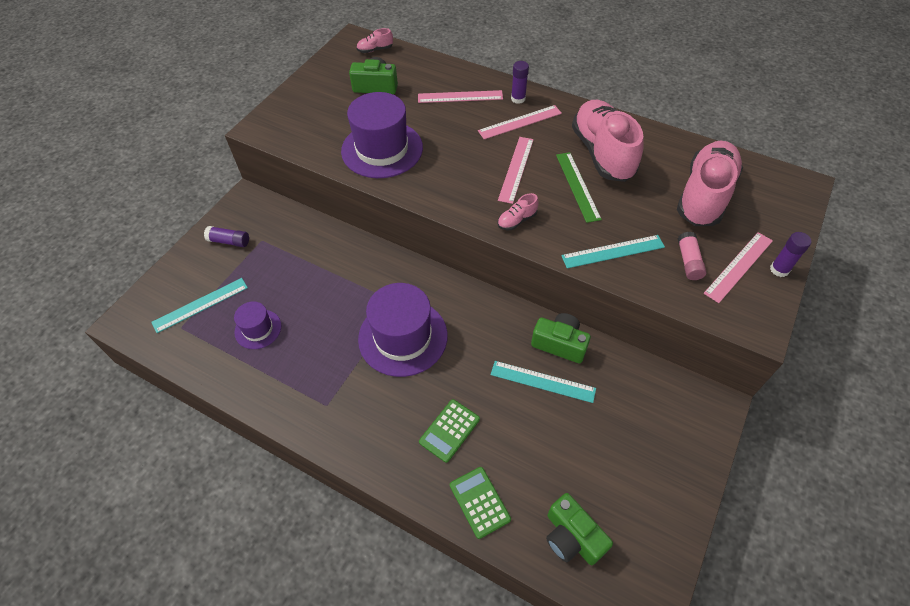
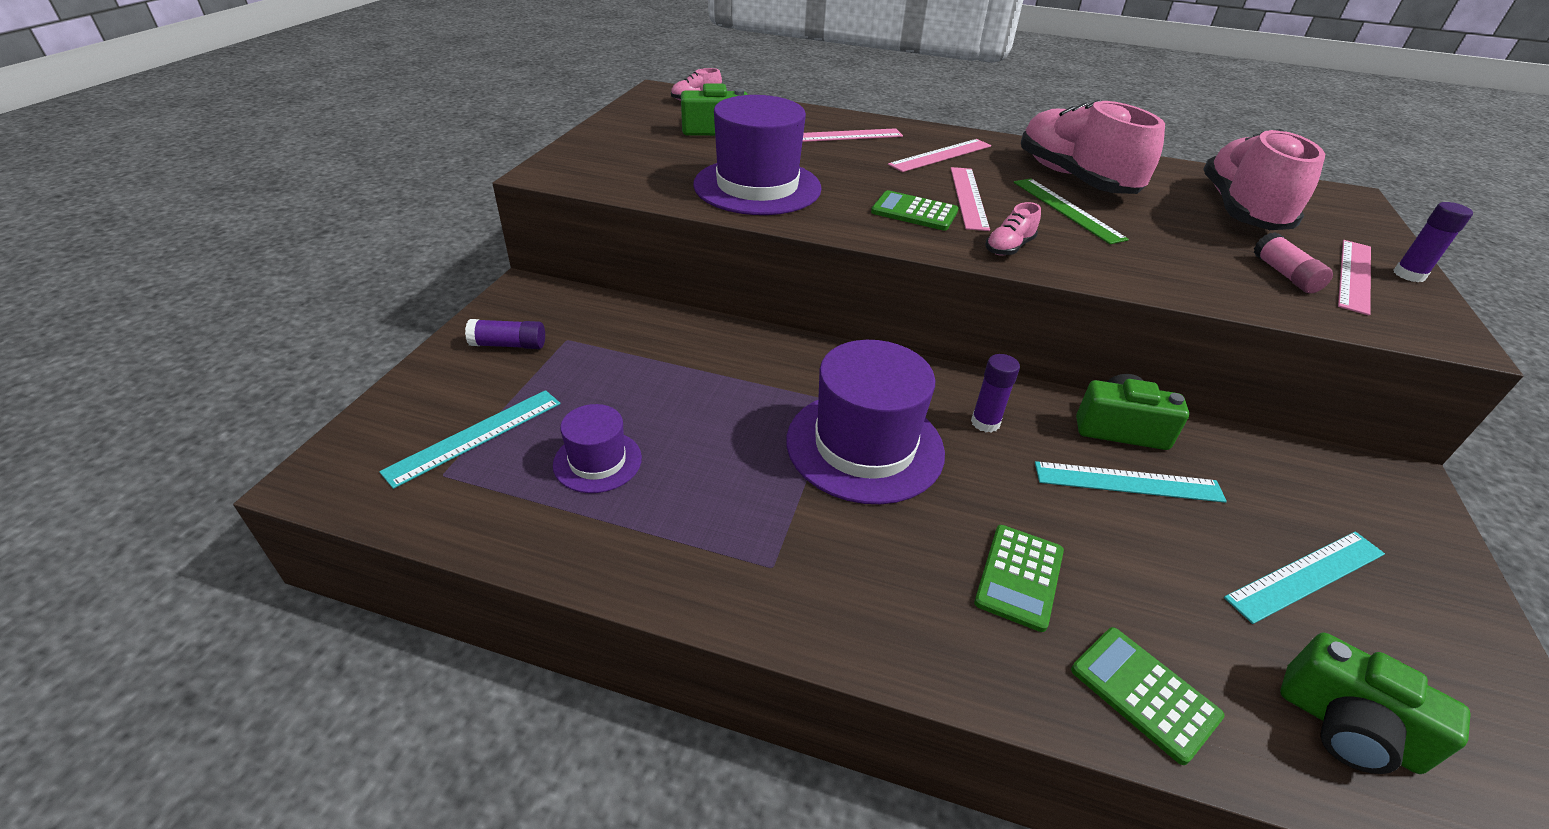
camera: 15 degrees left, 15 degrees down
purple glue stick [511,61,529,104] -> purple glue stick moved to [971,354,1020,433]
turquoise ruler [561,235,665,268] -> turquoise ruler moved to [1224,532,1385,624]
none -> green calculator [871,190,958,231]

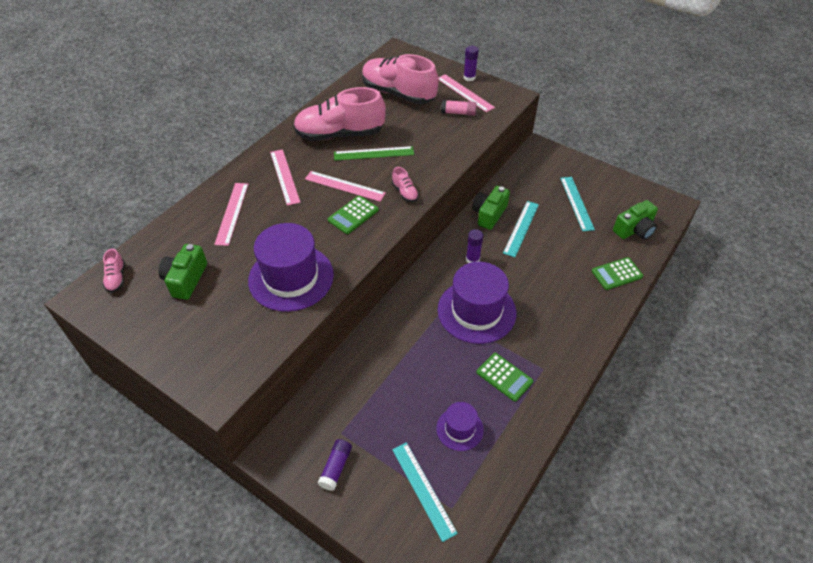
camera: 70 degrees left, 10 degrees up
green calculator [974,525,1064,632] -> green calculator moved to [476,353,533,401]

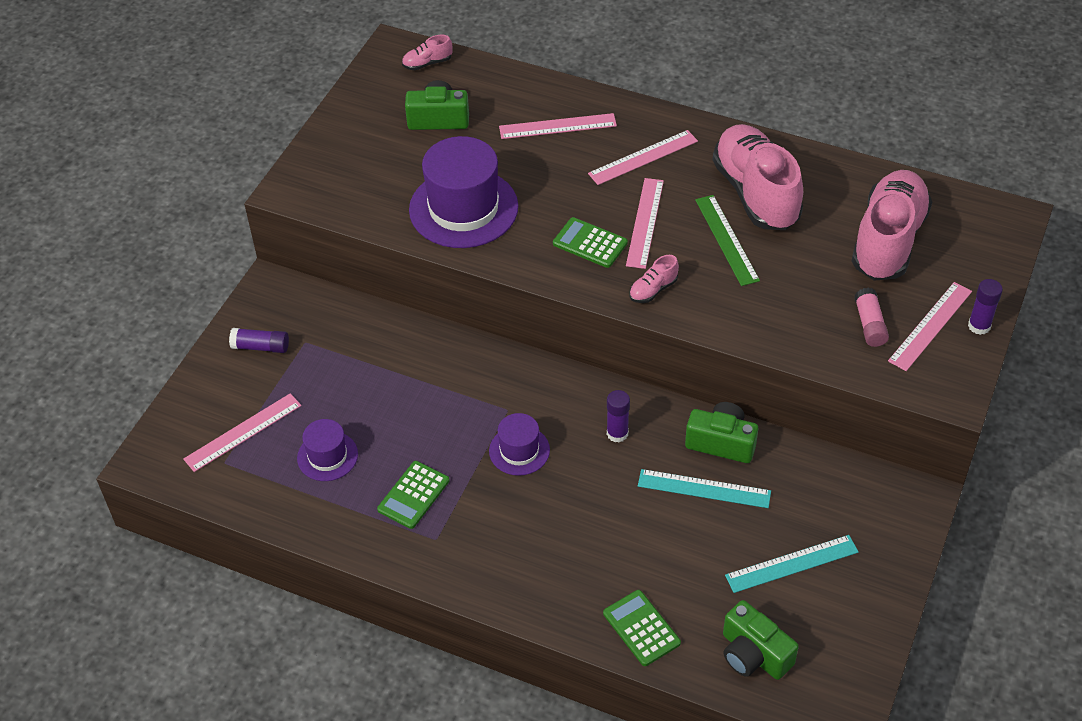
camera: 80 degrees right, 0 degrees up
turquoise ruler [392,442,458,542] -> pink ruler [183,393,302,472]
purple hat [438,262,516,344] -> purple hat [489,413,550,476], size x0.53

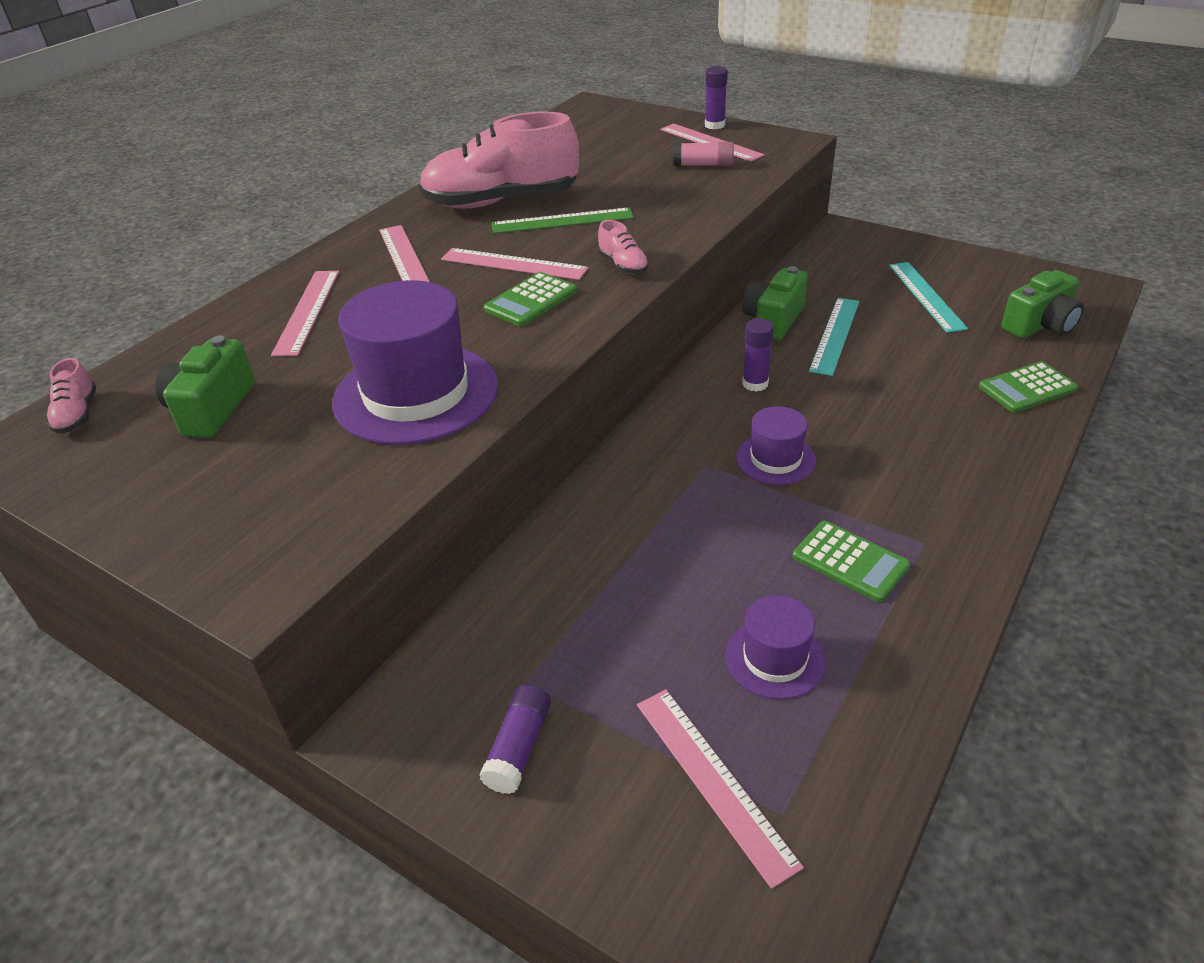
camera: 80 degrees left, 10 degrees down
pink shoe [852,170,932,281] -> none

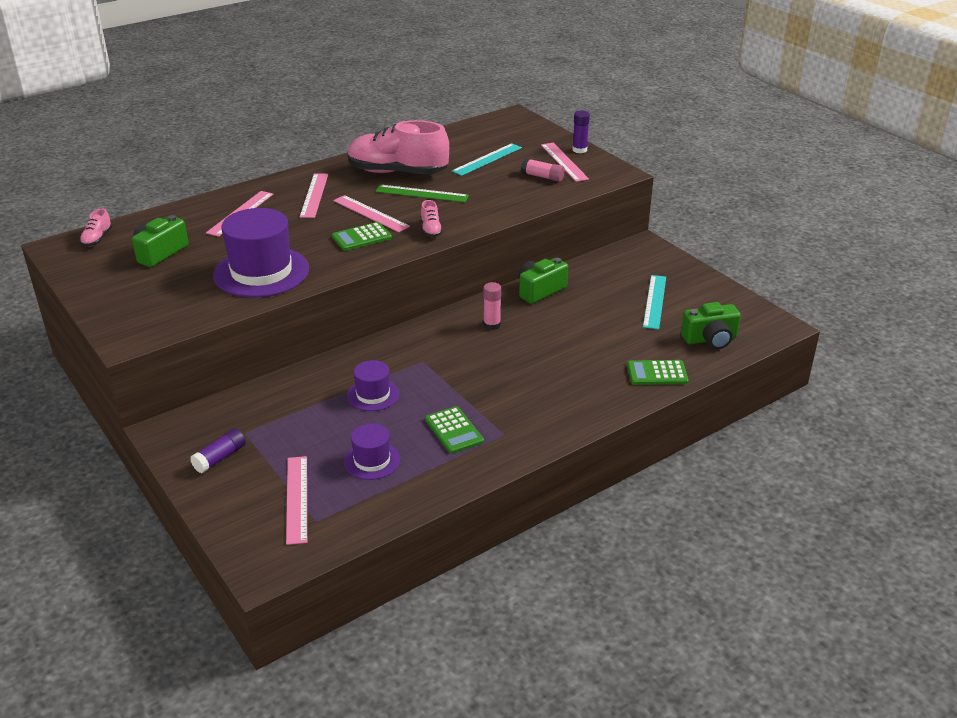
camera: 20 degrees right, 5 degrees down
purple hat [736,406,817,485] -> purple hat moved to [347,360,399,411]
purple glue stick [742,318,774,392] -> pink glue stick [483,282,502,330]
turquoise ruler [809,298,859,376] -> turquoise ruler moved to [452,143,522,176]

